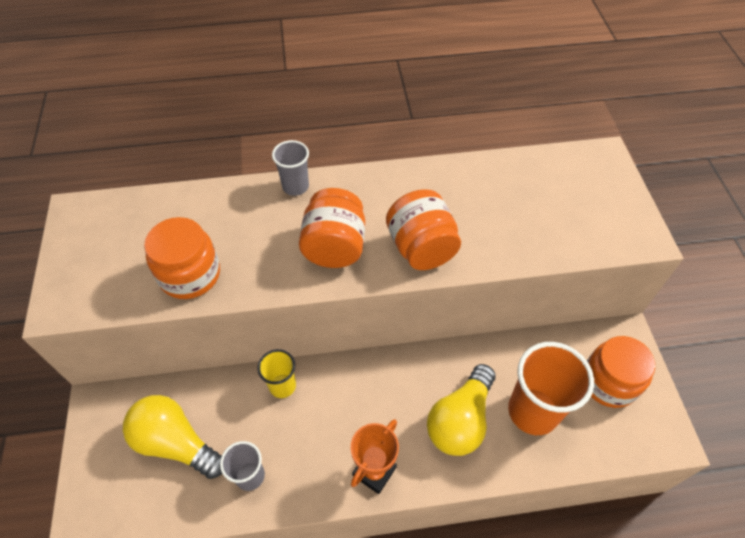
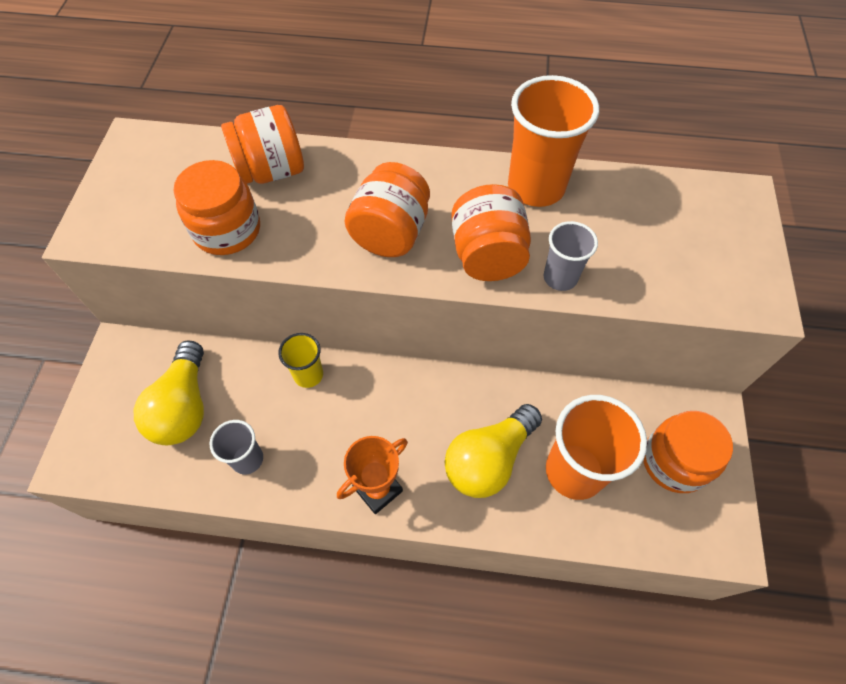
camera: 15 degrees right, 5 degrees up
yellow light bulb [123,395,222,479] -> yellow light bulb turned 135 degrees counterclockwise [134,340,204,445]
grey cup [272,140,309,196] -> grey cup moved to [544,221,598,291]
none -> orange jar [221,105,304,184]
none -> orange cup [508,75,599,207]

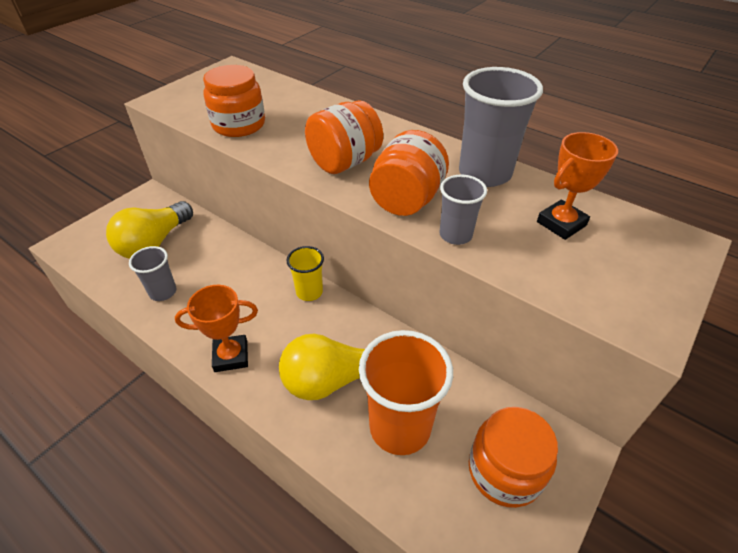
camera: 30 degrees right, 15 degrees down
orange jar [221,105,304,184] -> none
yellow cup [278,333,323,388] -> yellow cup moved to [286,246,324,301]
orange cup [508,75,599,207] -> grey cup [459,67,543,187]
none -> orange trophy [537,132,618,240]

